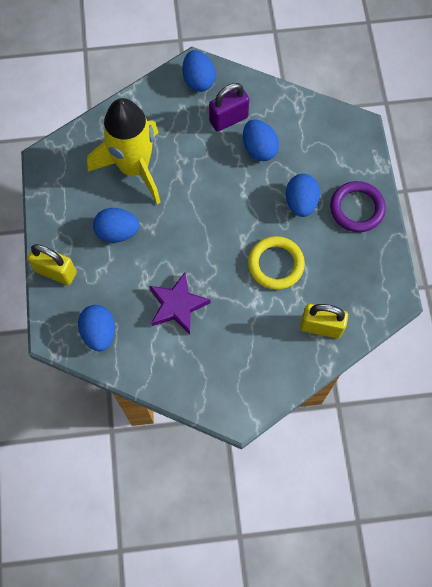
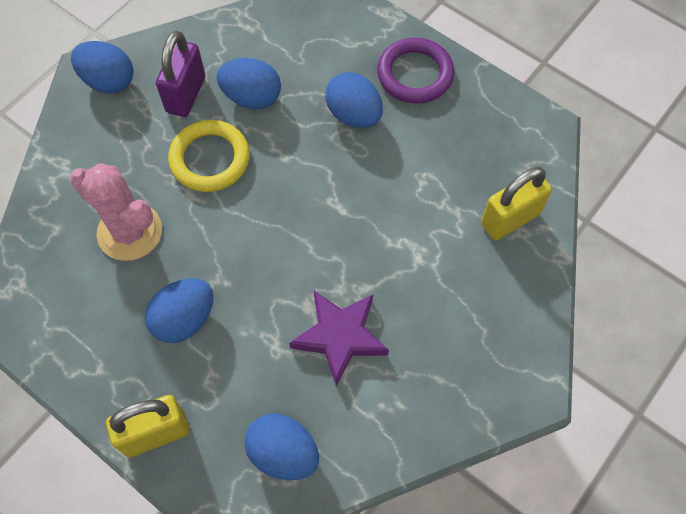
camera: 45 degrees left, 5 degrees down
yellow rocket [87,98,161,204] -> pink cactus [70,163,162,261]
yellow ring [248,236,305,290] -> yellow ring moved to [168,120,250,192]

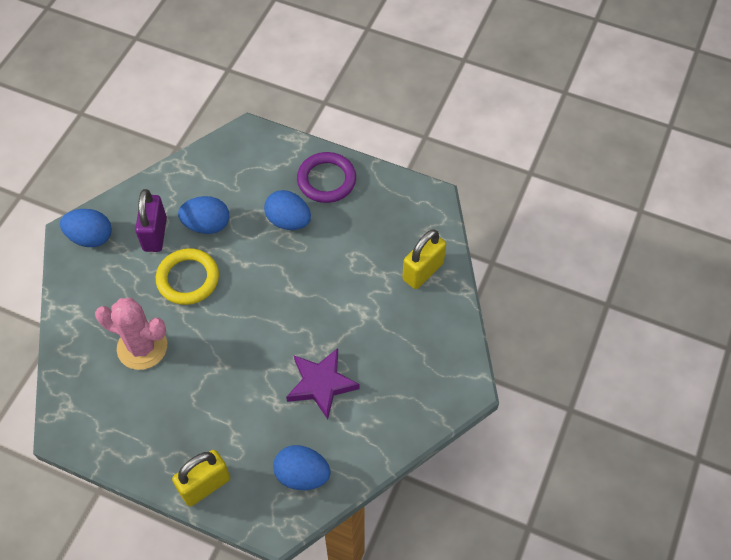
camera: 15 degrees left, 5 degrees down
blue egg [145,278,213,343] -> none

